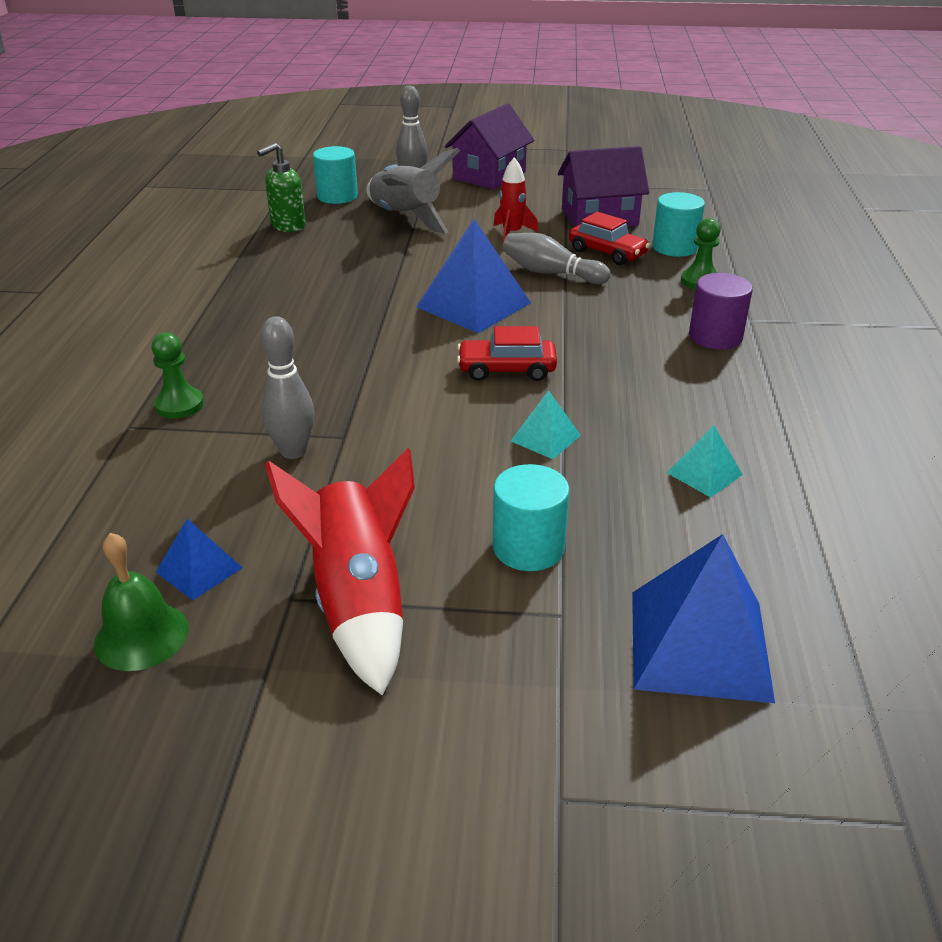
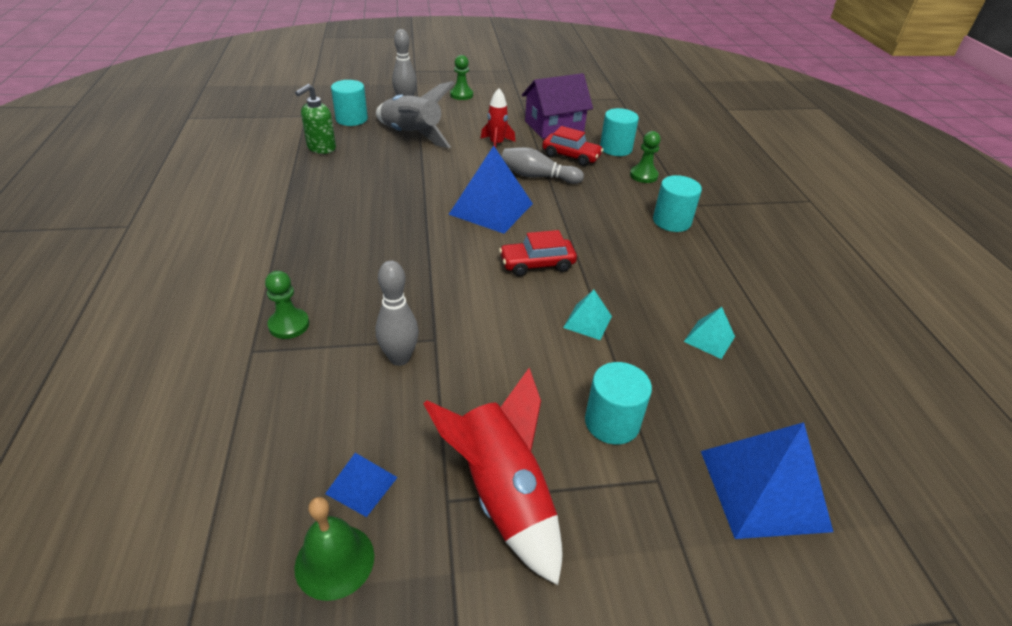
camera: 15 degrees left, 5 degrees up
purple house [445,103,534,189] -> green pawn [450,55,473,100]
purple cylinder [689,273,753,349] -> turquoise cylinder [653,175,702,232]

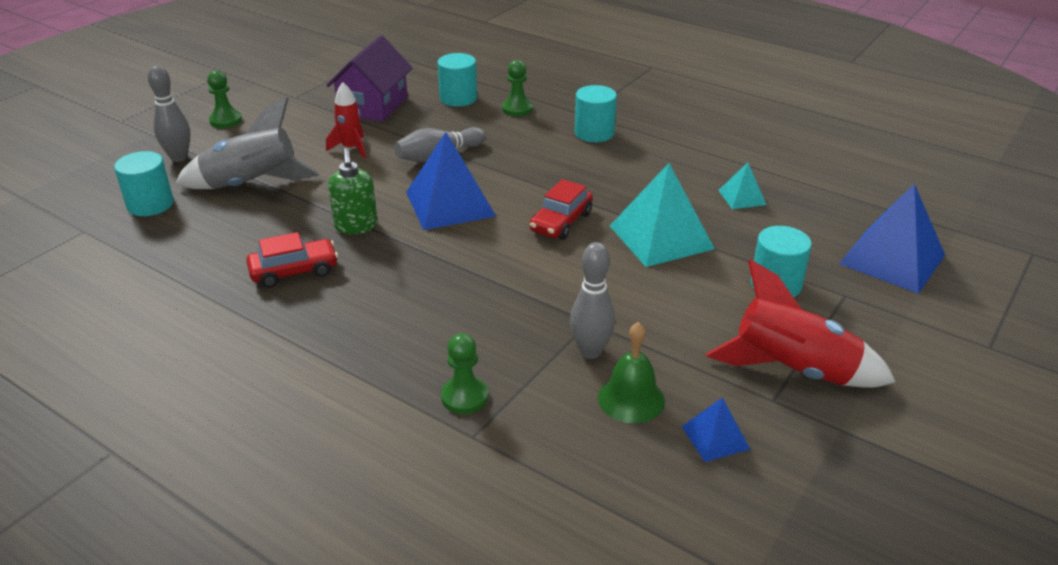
camera: 45 degrees left, 5 degrees down
green bell [294,497,374,601] -> green bell moved to [598,322,665,423]
green soap dispenser [295,84,336,154] -> green soap dispenser moved to [328,148,377,234]
red car [542,126,603,166] -> red car moved to [246,232,338,288]
turquoise pyramid [563,290,612,340] -> turquoise pyramid [610,163,715,267], size x1.99

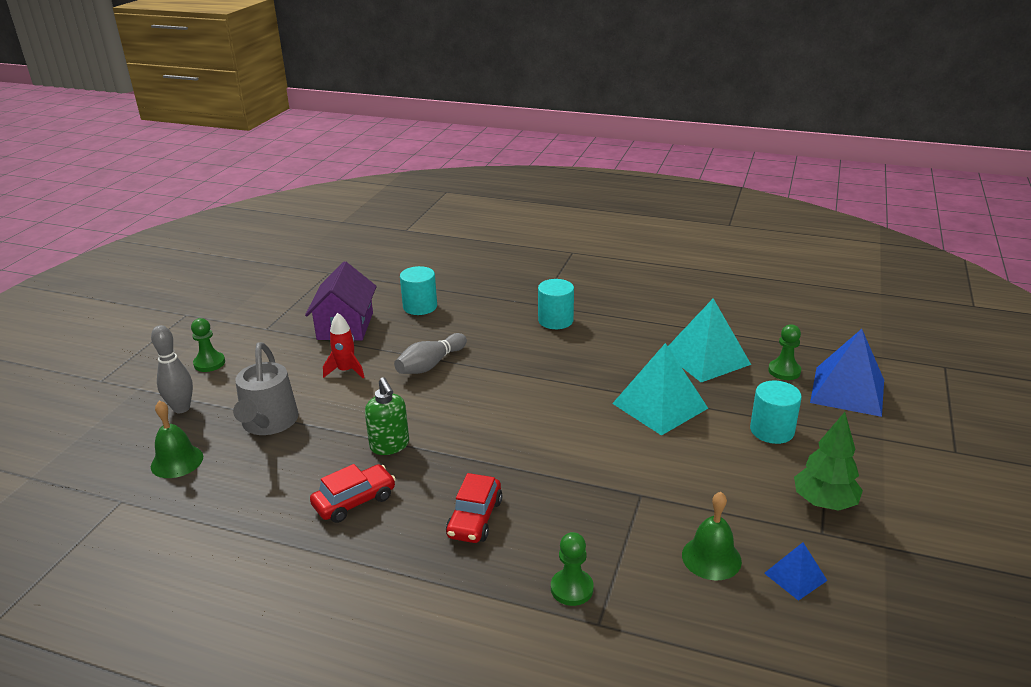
camera: 15 degrees left, 5 degrees down
turquoise cylinder [114,151,174,216] -> green bell [151,401,203,478]
grey rocket [175,97,319,189] -> grey watering can [233,342,298,435]
blue pyramid [406,132,496,230] -> none
green pawn [502,60,533,117] -> green pawn moved to [768,324,801,380]
red car [530,179,593,240] -> red car moved to [446,473,502,543]
grey bowling pin [570,242,615,359] -> none
red rocket [706,259,896,388] -> green tree [794,412,863,511]
turquoise pyramid [718,163,767,209] -> turquoise pyramid [668,298,751,382], size x1.99

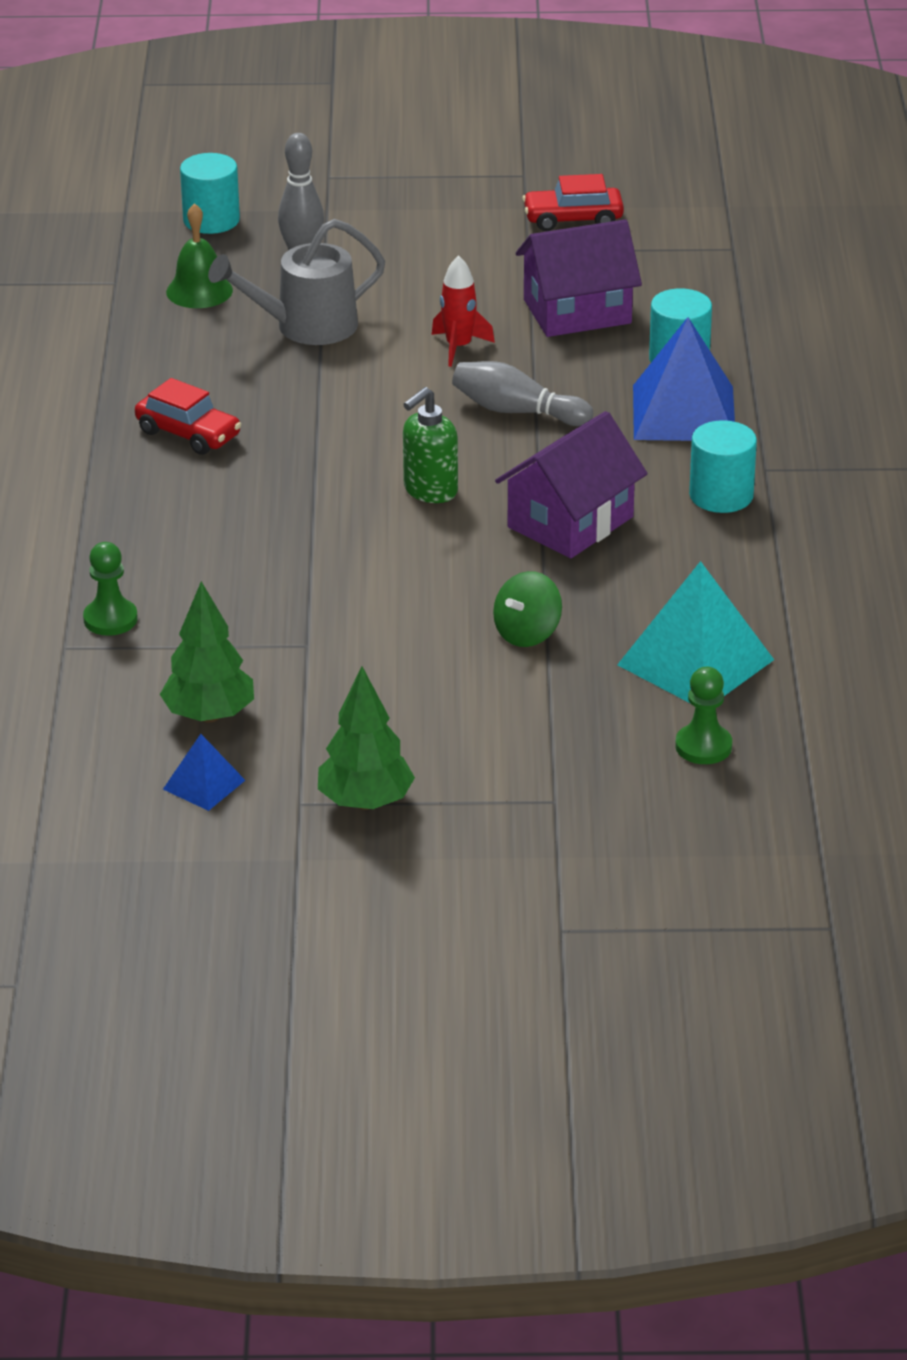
camera: 70 degrees right, 5 degrees up
green pawn [191,318,225,372] -> none
green soap dispenser [365,377,409,455] -> green soap dispenser moved to [403,387,458,503]
red car [446,473,502,543] -> red car moved to [522,174,624,231]
turquoise pyramid [612,343,708,436] -> green spinning top [493,571,562,647]
green bell [682,492,742,580] -> green tree [160,581,254,723]
turquoise cylinder [750,381,802,444] -> turquoise cylinder moved to [180,153,240,234]
blue pyramid [810,329,884,417] -> blue pyramid moved to [633,317,735,441]
none -> purple house [495,411,648,558]

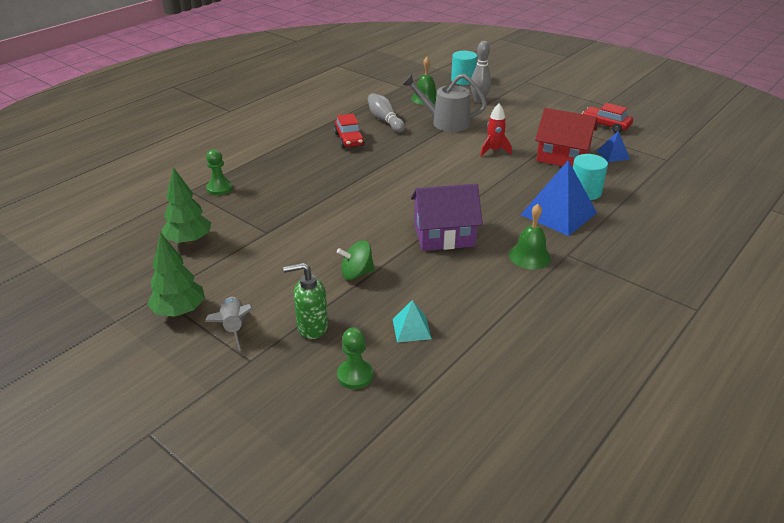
camera: 40 degrees right, 0 degrees up
blue pyramid [163,734,245,811] -> blue pyramid moved to [597,131,630,162]
green soap dispenser [403,387,458,503] -> green soap dispenser moved to [283,262,328,339]
grey bowling pin [452,361,593,426] -> grey bowling pin moved to [368,93,405,133]
purple house [516,219,642,337] -> red house [535,108,597,168]
turquoise pyramid [617,561,774,704] -> turquoise pyramid [393,300,432,342], size x0.50
turquoise cylinder [689,420,757,513] -> green bell [509,204,551,269]
none -> grey rocket [205,297,253,351]

